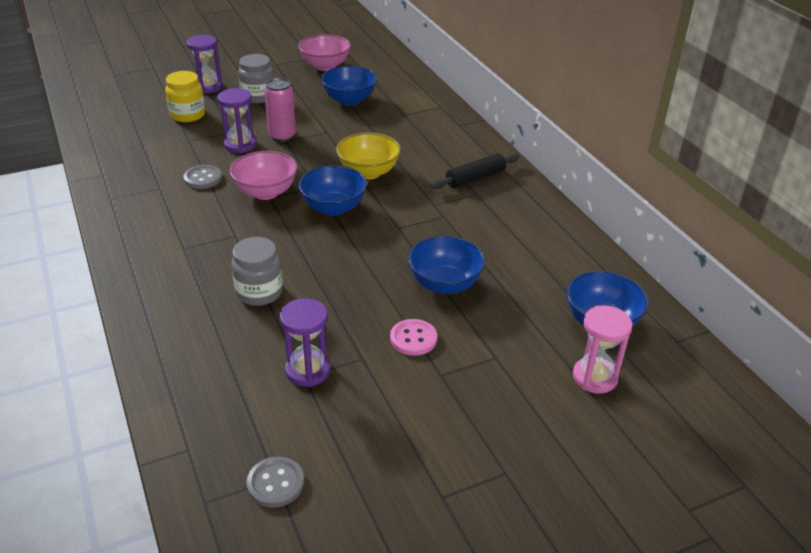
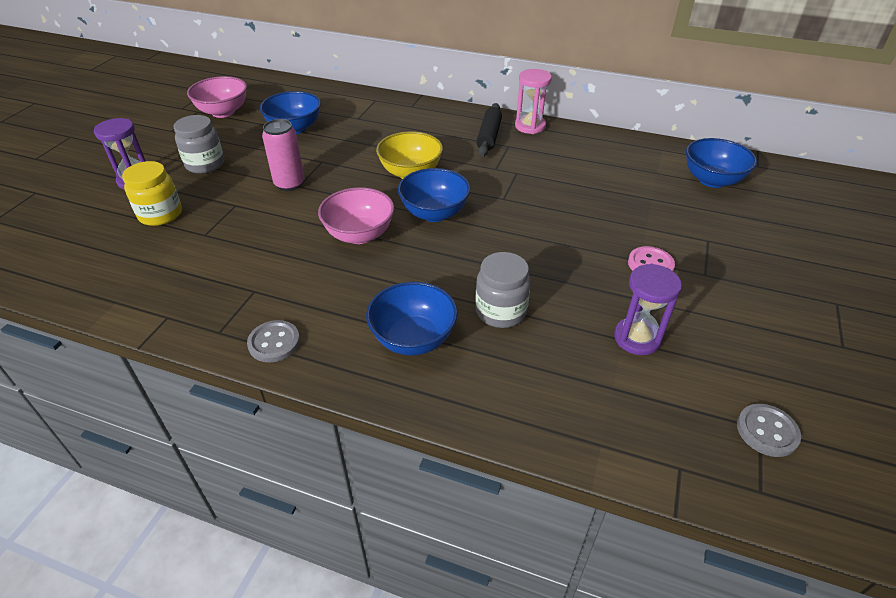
camera: 45 degrees left, 5 degrees up
grey button [184,165,222,189] -> grey button moved to [247,320,300,363]
purple hourglass [218,88,256,153] -> none
blue bowl [408,236,485,294] -> blue bowl moved to [366,282,458,355]
pink hourglass [573,305,633,394] -> pink hourglass moved to [515,69,552,134]

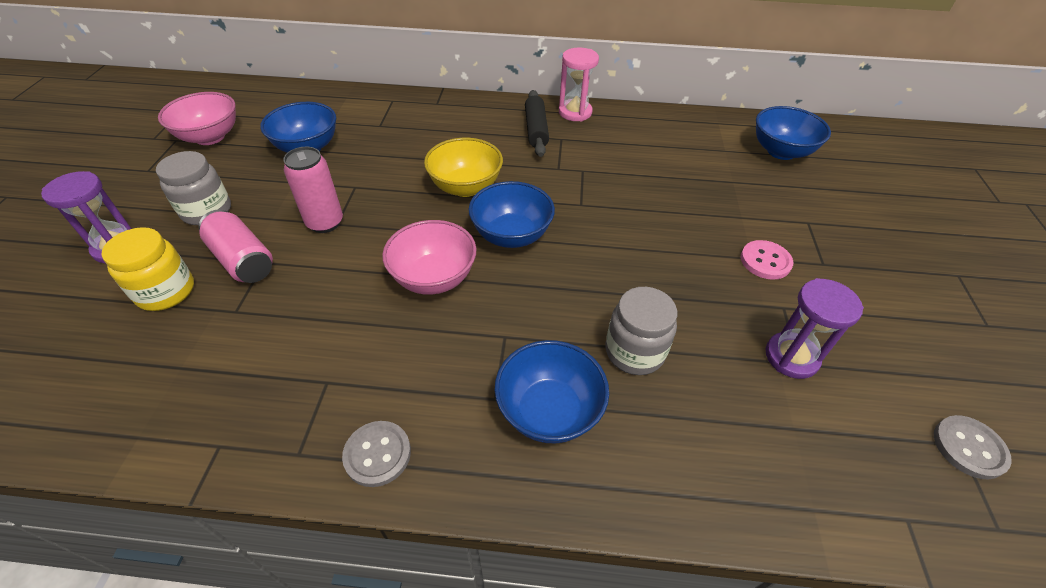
camera: 15 degrees left, 5 degrees up
none -> pink can [198,210,273,283]

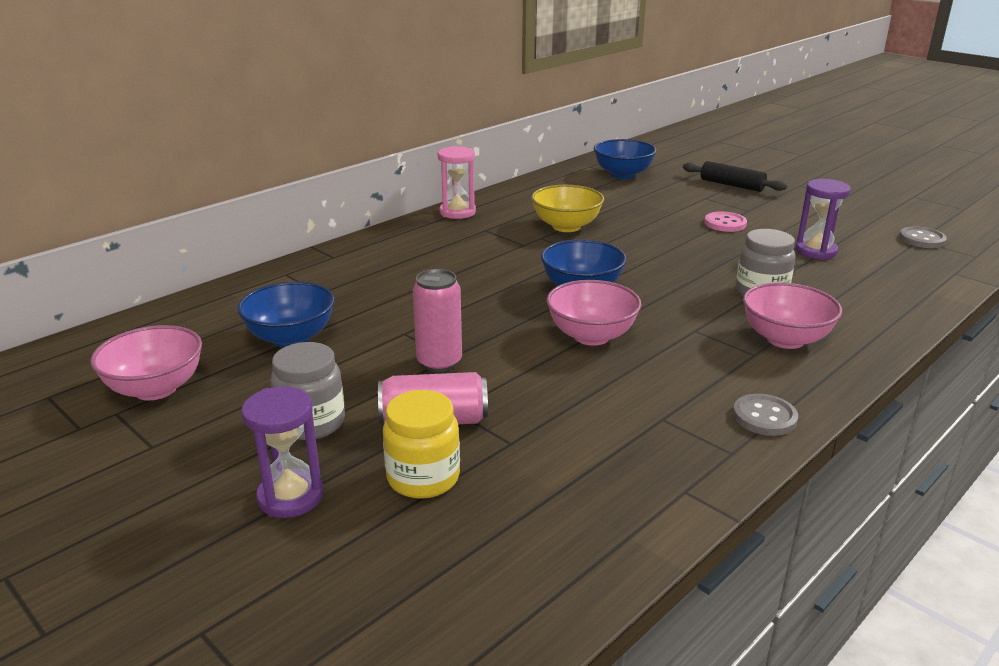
camera: 50 degrees left, 20 degrees down
yellow bowl [424,138,503,197] -> yellow bowl moved to [531,185,604,232]
blue bowl [495,340,609,443] -> pink bowl [743,282,842,349]
black rolling pin [525,90,549,157] -> black rolling pin moved to [683,161,787,192]

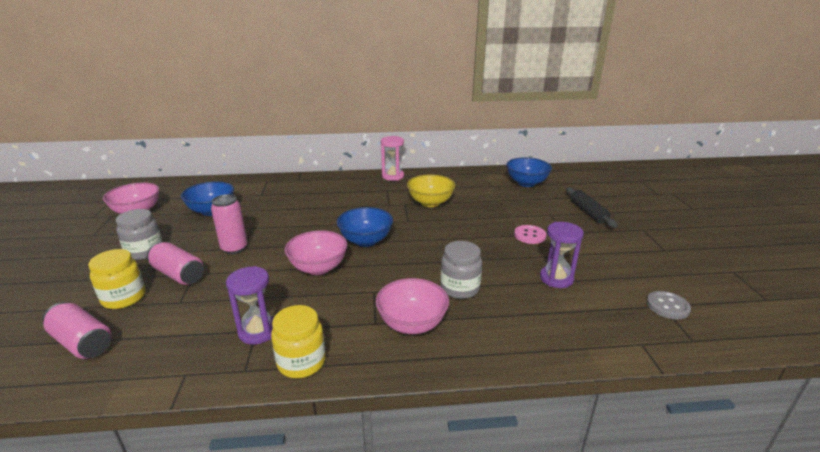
camera: 40 degrees right, 0 degrees up
purple hourglass [241,386,323,518] -> purple hourglass moved to [226,266,273,345]
grey button [733,394,798,436] -> yellow jar [271,305,326,378]
none -> pink can [42,302,112,359]

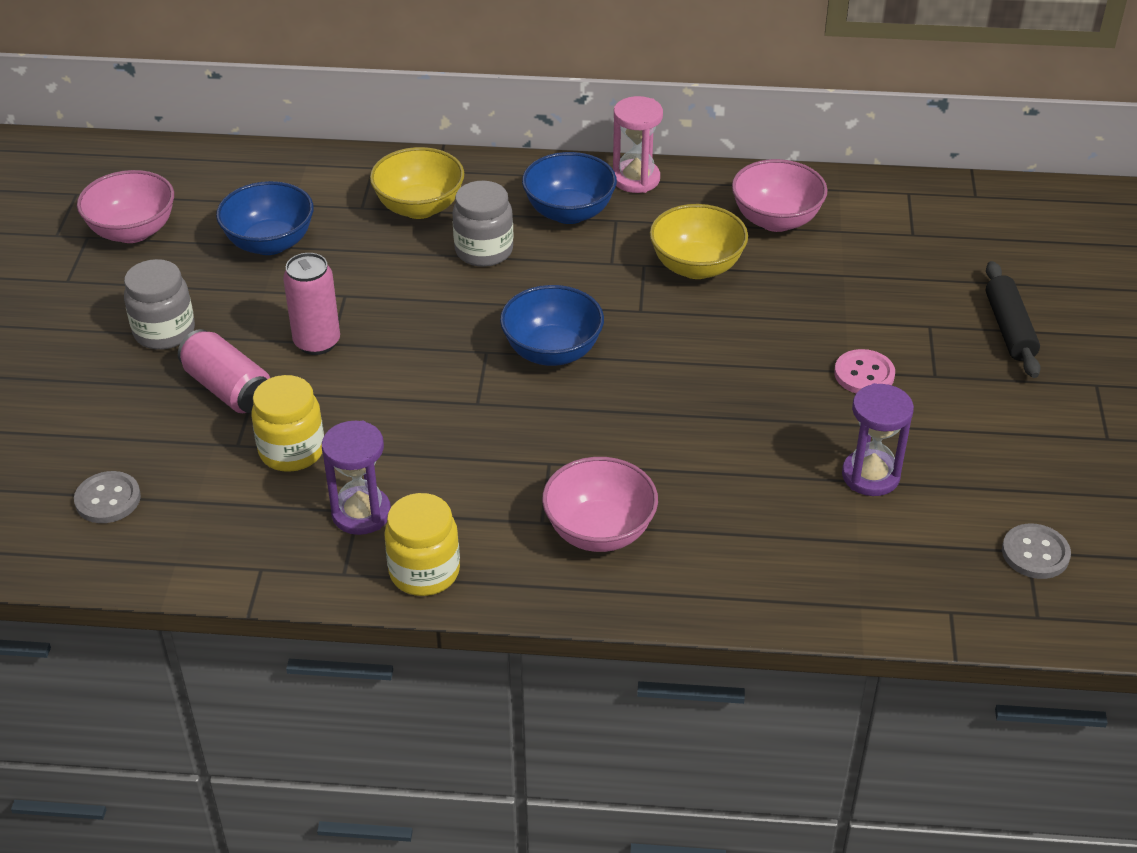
camera: 10 degrees right, 15 degrees up
pink can [42,302,112,359] -> grey button [74,471,141,523]
yellow jar [88,249,146,309] -> yellow jar moved to [251,375,324,472]
pink bowl [285,230,347,275] -> pink bowl moved to [732,159,828,232]
grey jar [440,241,482,299] -> grey jar moved to [452,181,514,267]
blue bowl [506,157,552,187] -> blue bowl moved to [522,152,617,224]
none -> yellow bowl [370,147,464,219]

